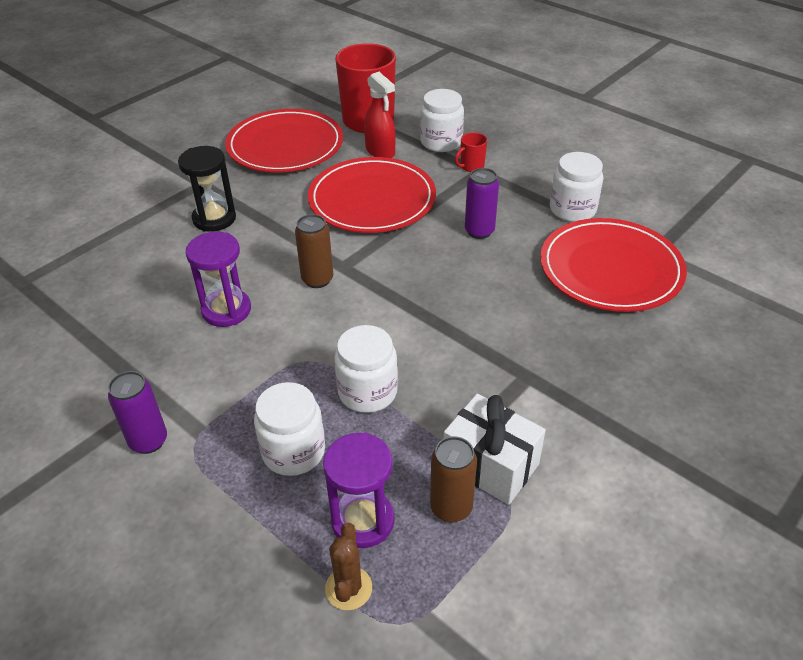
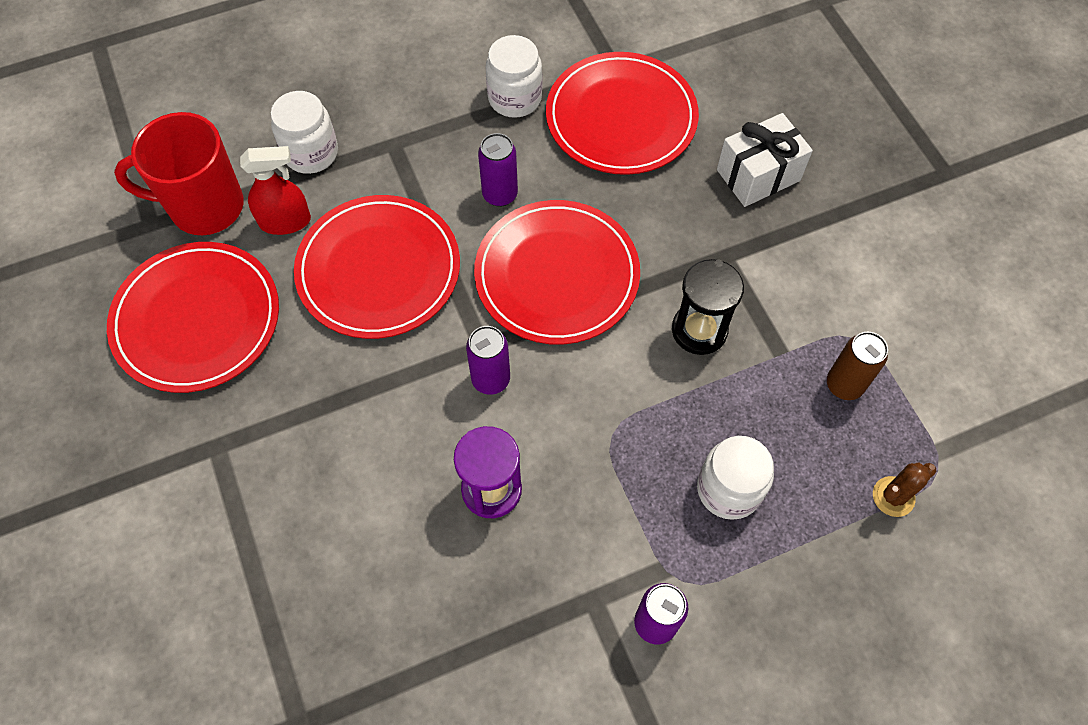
camera: 65 degrees left, 20 degrees up
black hourglass [178,146,236,232] -> black hourglass moved to [672,259,744,355]
brown can [295,214,333,288] -> purple can [466,326,510,395]
purple hourglass [323,433,394,548] -> none
brown cactus [325,523,372,610] -> brown cactus turned 60 degrees counterclockwise [873,462,936,517]
white jar [334,325,398,413] -> none
white gift [444,394,546,505] -> white gift moved to [717,113,813,207]
red mug [455,132,487,172] -> none
none -> red plate [474,200,640,345]

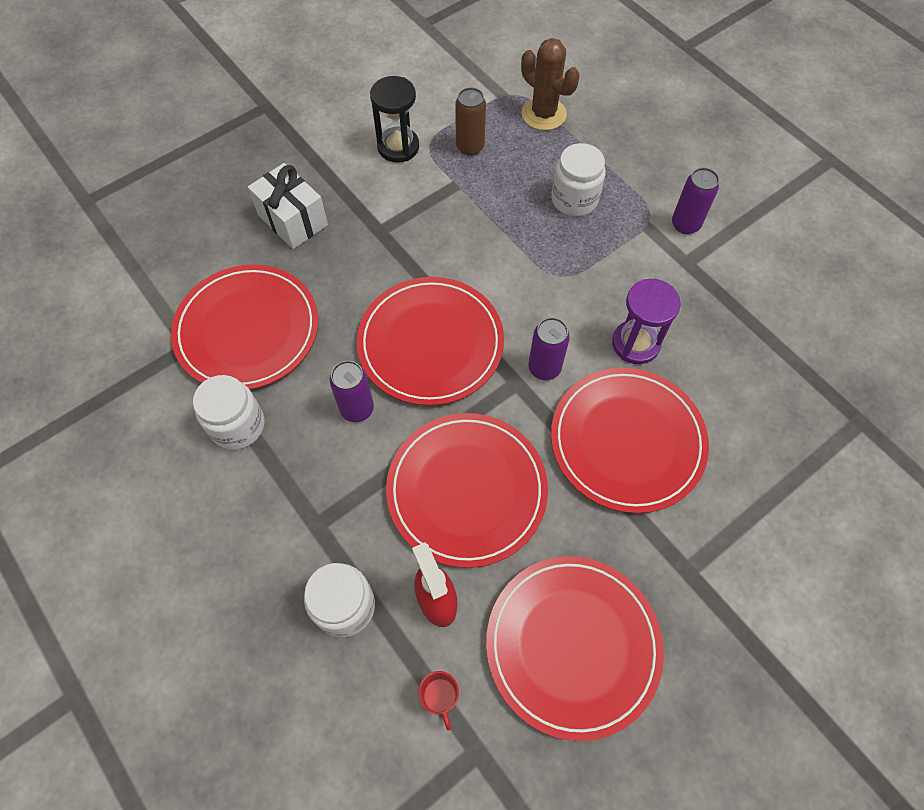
camera: 105 degrees left, 0 degrees up
red mug [114,112,244,235] -> red mug [418,671,459,731], size x0.42
black hourglass [672,259,744,355] -> black hourglass moved to [370,76,419,163]
brown cactus [873,462,936,517] -> brown cactus [521,38,580,130], size x1.57
none -> red plate [551,367,709,513]

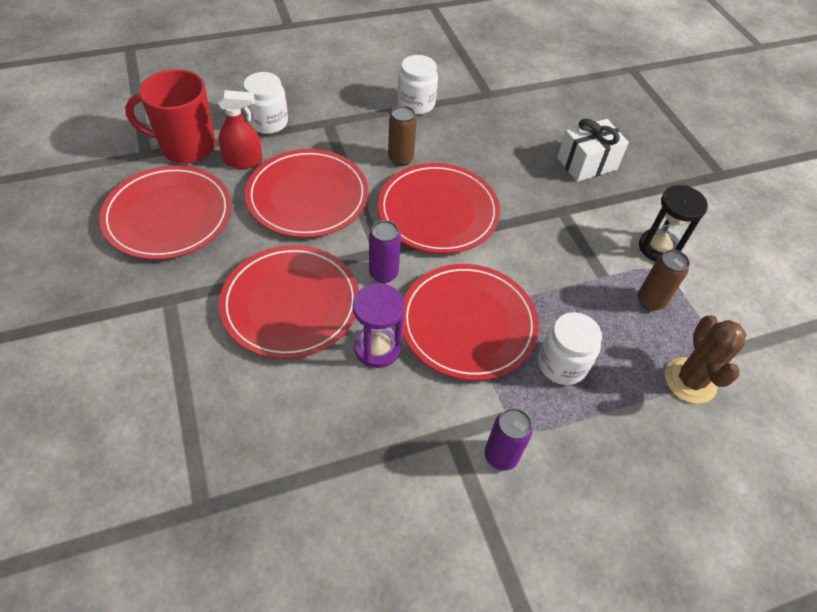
camera: 105 degrees right, 10 degrees down
red plate [171,264,318,390] -> red plate moved to [402,264,539,380]
purple can [330,361,374,422] -> brown can [388,106,417,166]
red mug [418,671,459,731] -> red mug [125,69,216,164], size x2.36
brown cactus [521,38,580,130] -> brown cactus turned 60 degrees counterclockwise [665,315,746,404]

